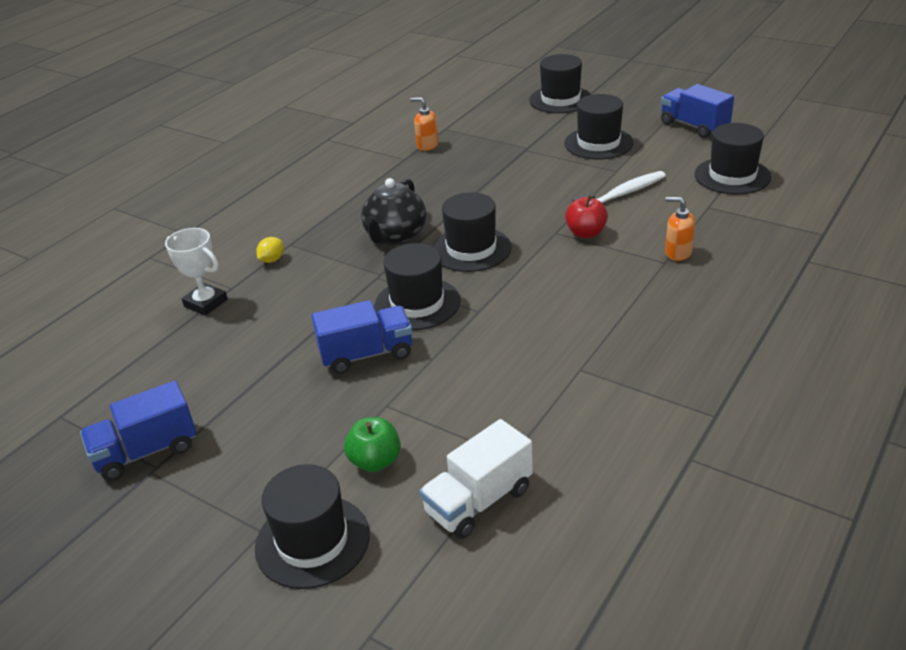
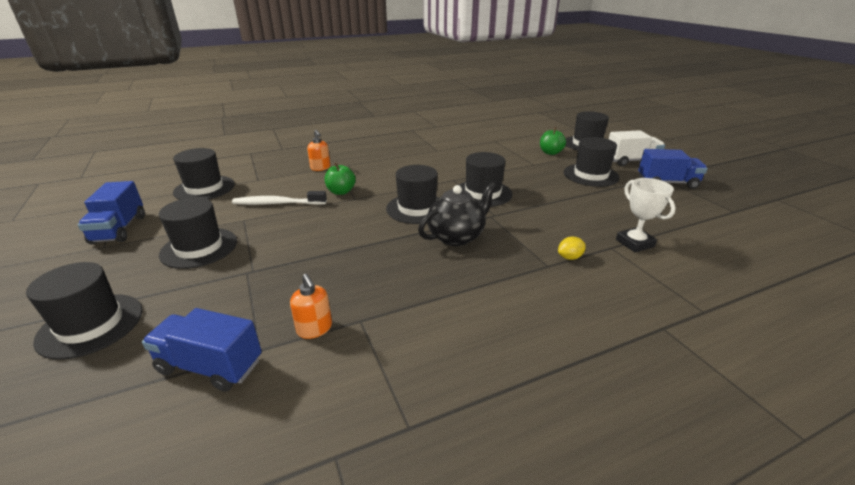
camera: 150 degrees left, 5 degrees down
blue truck [311,300,412,374] -> blue truck moved to [142,308,262,392]
white truck [420,419,533,539] -> white truck moved to [609,130,665,166]
red apple [565,195,608,238] -> green apple [325,162,356,195]
none -> black hat [564,137,620,187]

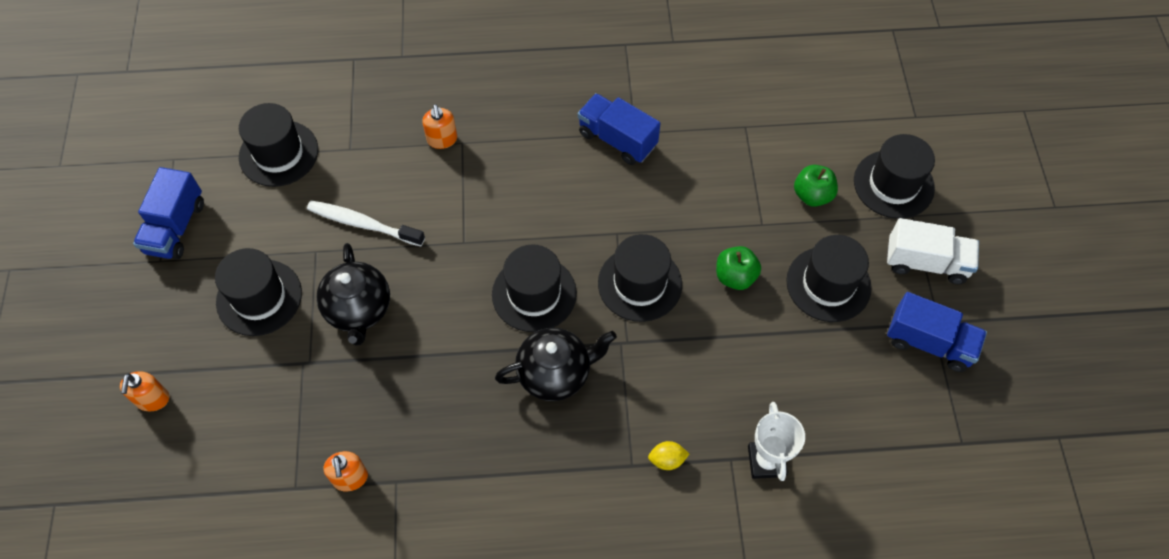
camera: 20 degrees right, 30 degrees up
black hat [26,262,142,360] -> orange soap dispenser [120,371,169,411]
blue truck [142,308,262,392] -> blue truck moved to [578,93,660,165]
green apple [325,162,356,195] -> green apple moved to [716,246,761,290]
none -> black teapot [316,243,390,346]

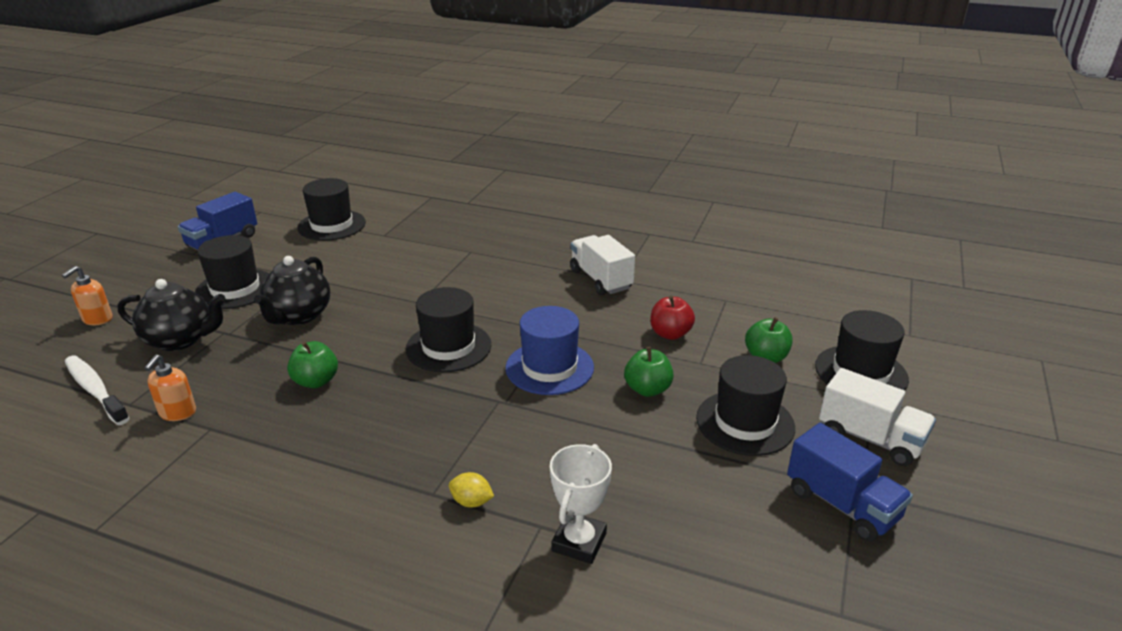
camera: 25 degrees right, 30 degrees down
white toothbrush [307,200,425,246] -> white toothbrush moved to [65,355,130,425]
orange soap dispenser [423,104,457,149] -> none
black teapot [495,328,617,401] -> black teapot moved to [117,279,226,351]
blue truck [578,93,660,165] -> white truck [570,235,635,295]
black hat [598,234,682,322] -> blue hat [506,306,594,395]
none -> green apple [287,341,338,388]
none -> red apple [650,296,695,340]

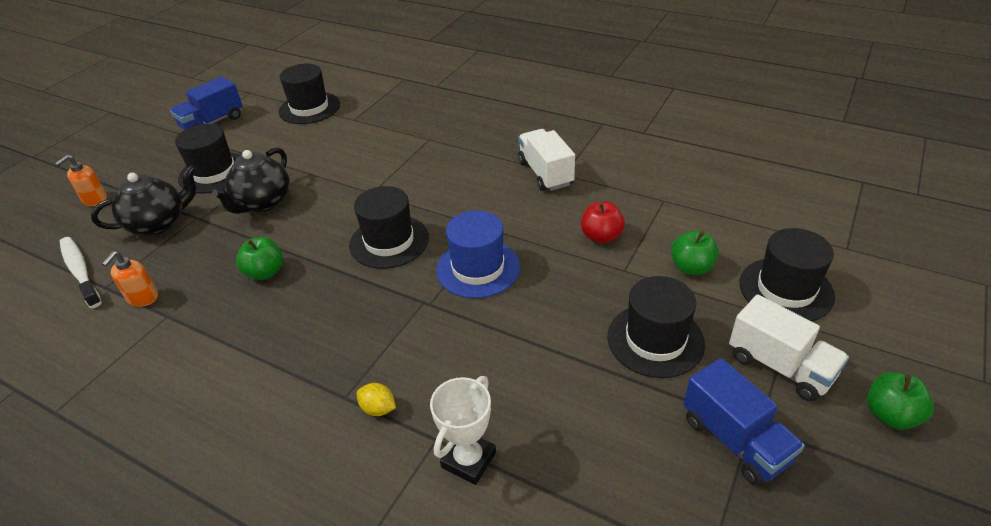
camera: 10 degrees right, 10 degrees up
black teapot [117,279,226,351] -> black teapot turned 45 degrees counterclockwise [91,165,196,236]
green apple [624,347,674,397] -> green apple moved to [867,372,934,430]

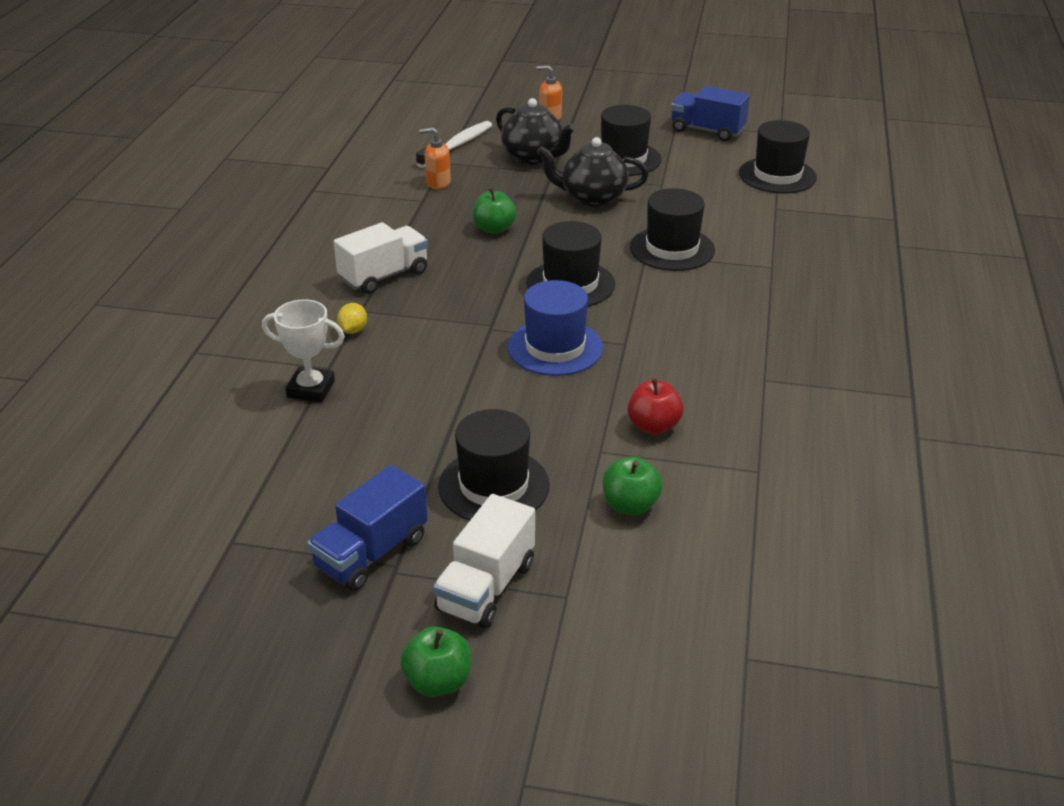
camera: 70 degrees right, 5 degrees down
white truck [518,129,575,191] -> white truck moved to [333,222,428,294]
black hat [740,228,835,321] -> black hat moved to [630,188,715,271]

